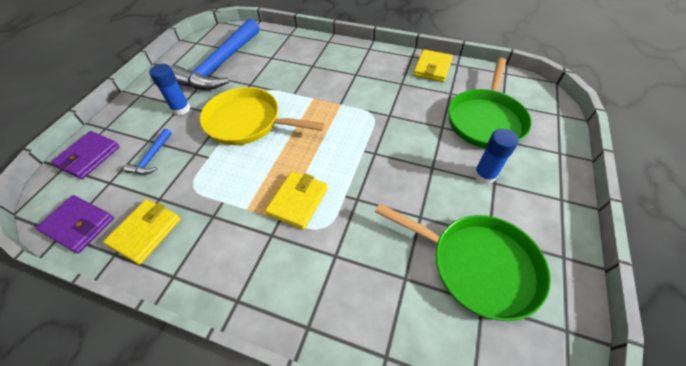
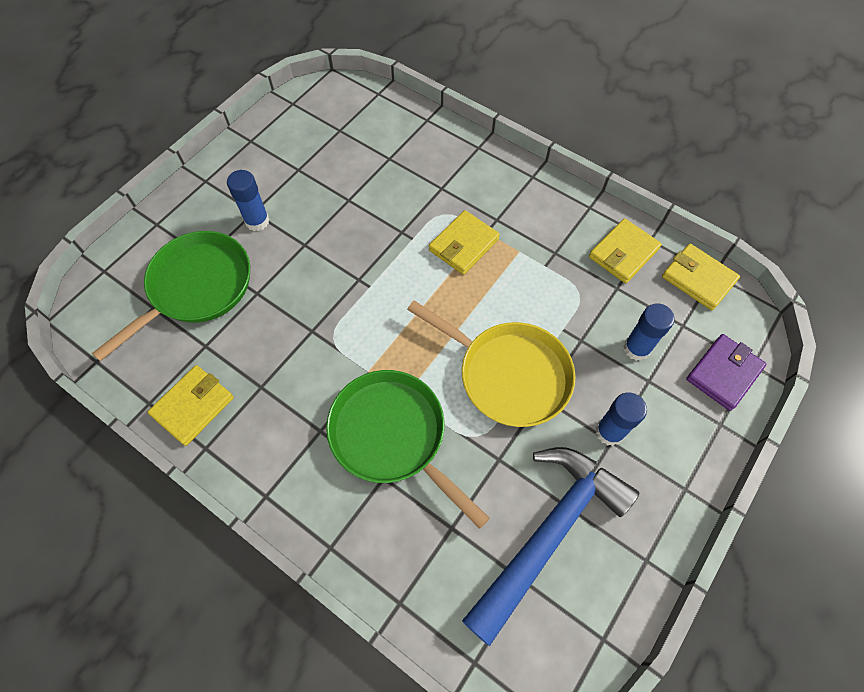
camera: 165 degrees left, 10 degrees up
purple wallet [35,195,114,253] -> yellow wallet [662,244,740,310]
blue hammer [124,129,172,174] -> blue glue stick [623,303,675,361]
green pan [375,203,551,321] -> green pan moved to [326,370,490,529]

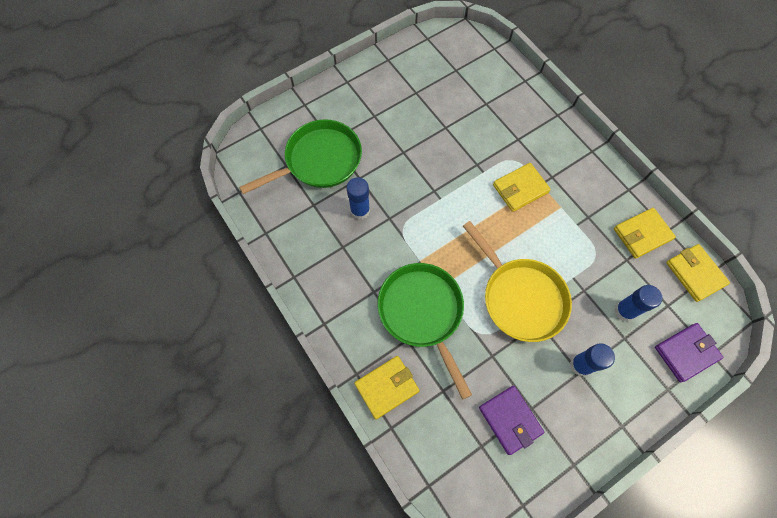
camera: 20 degrees right, 5 degrees up
yellow wallet [148,365,234,446] -> yellow wallet moved to [354,356,420,419]
blue glue stick [227,170,270,231] -> blue glue stick moved to [346,177,370,219]
blue hammer [462,447,639,646] -> purple wallet [479,386,544,455]

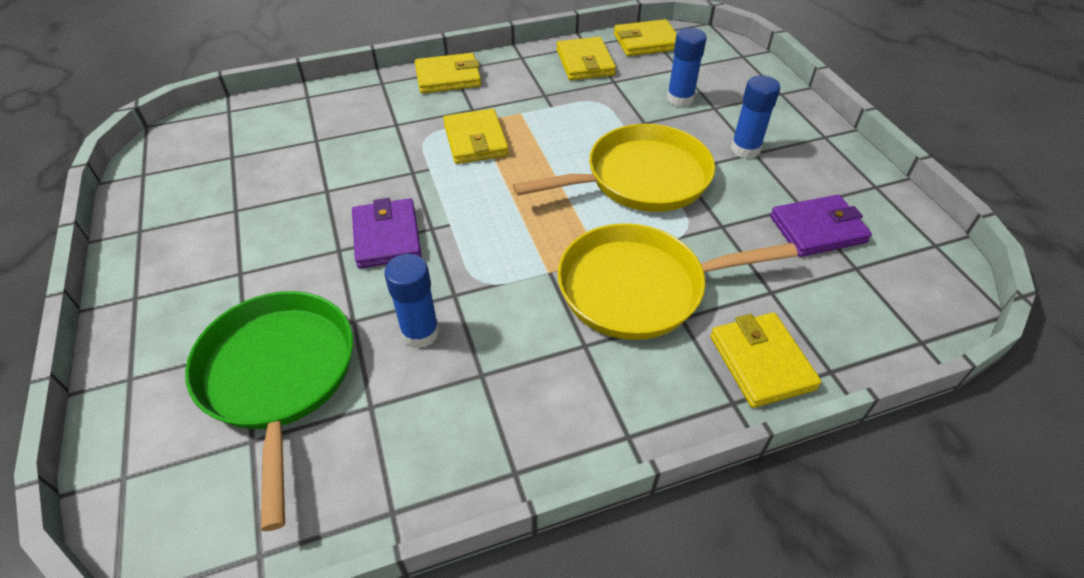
camera: 75 degrees left, 20 degrees down
green pan [377,263,472,400] -> yellow pan [557,223,798,340]
purple wallet [655,323,723,382] -> purple wallet moved to [352,198,422,269]
none -> yellow wallet [415,53,481,94]

